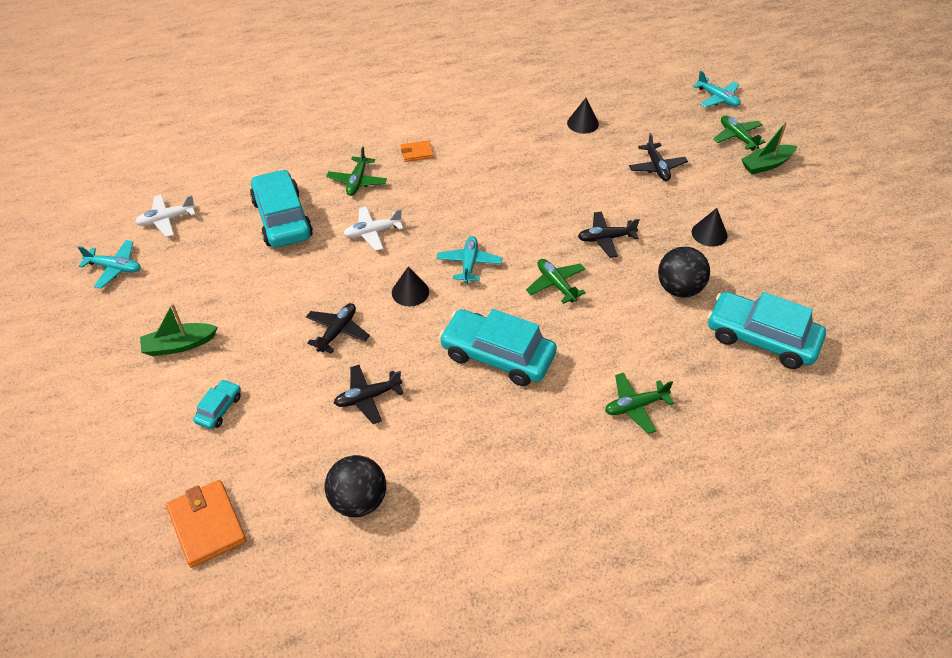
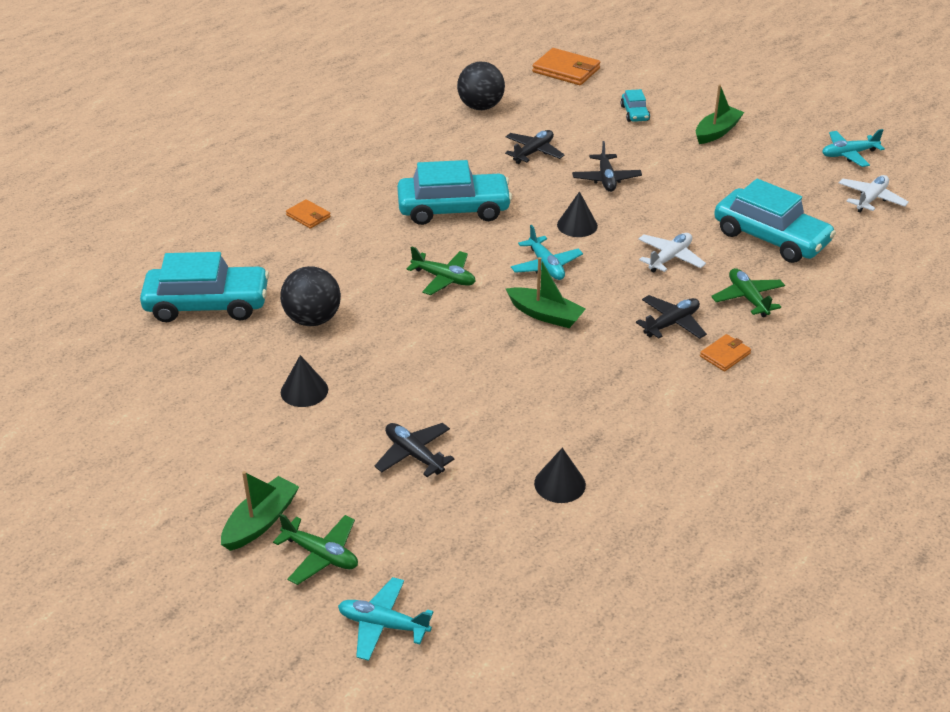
camera: 150 degrees right, 10 degrees down
black plane [578,212,640,258] -> black plane moved to [636,295,707,339]
green plane [605,373,674,434] -> orange wallet [286,199,331,229]
none -> green boat [506,257,586,328]

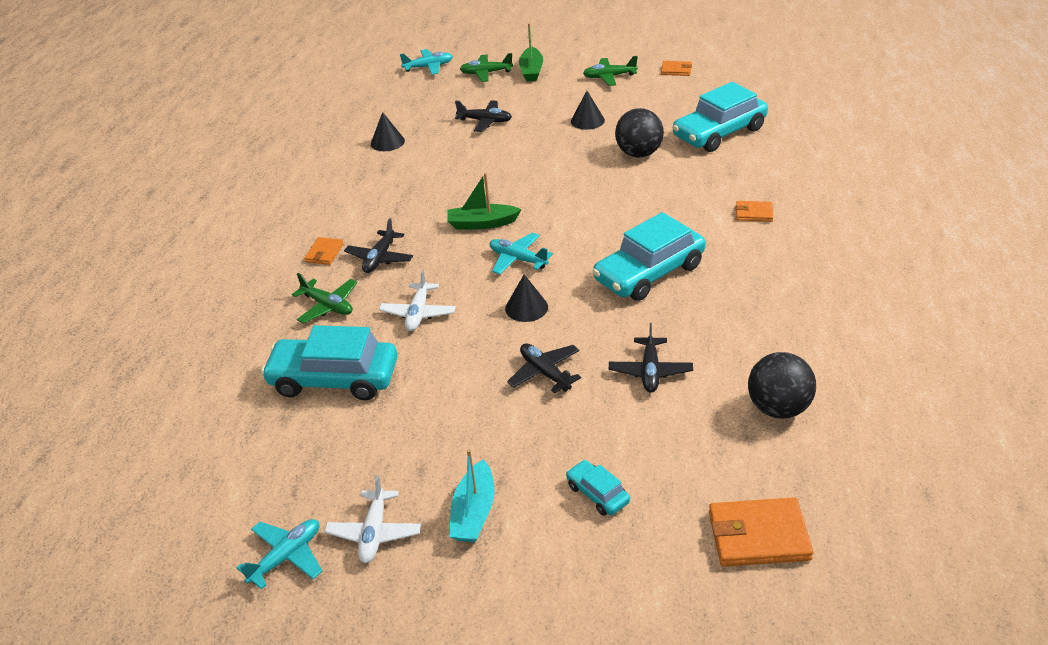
camera: 150 degrees right, 0 degrees up
green plane [407,246,476,295] -> green plane moved to [583,56,638,86]
green boat [696,85,744,144] -> turquoise boat [449,449,495,543]
white plane [839,175,909,213] -> white plane moved to [324,475,421,563]
none -> orange wallet [661,61,692,76]

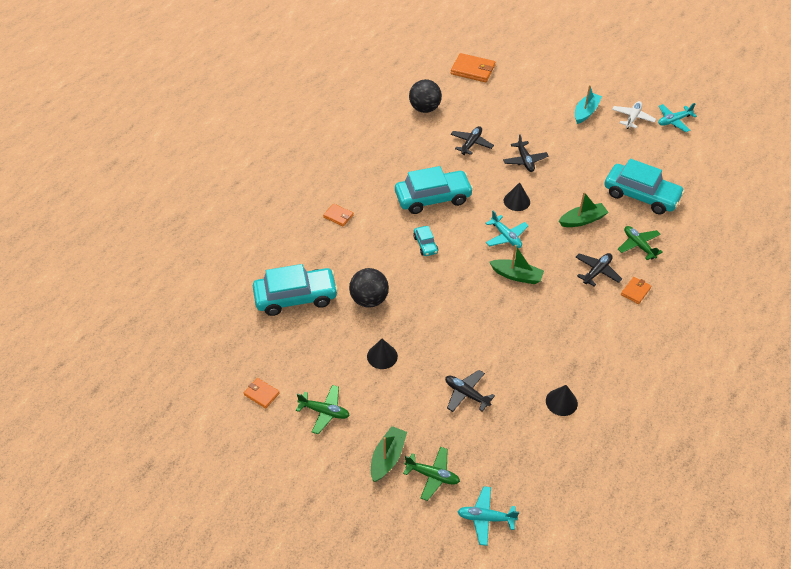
camera: 160 degrees left, 10 degrees up
white plane [379,269,456,331] -> green boat [559,192,609,227]
turquoise car [566,460,630,516] -> turquoise car moved to [413,226,438,256]

